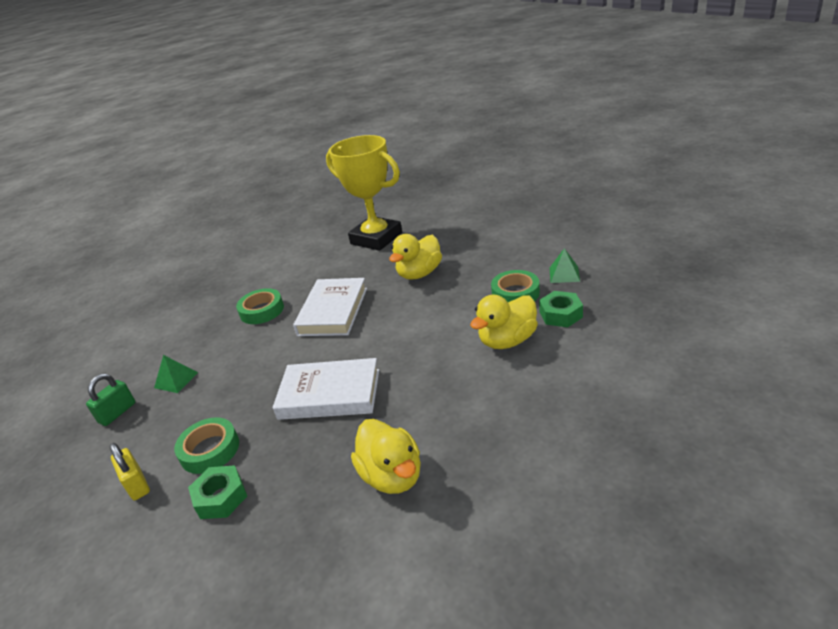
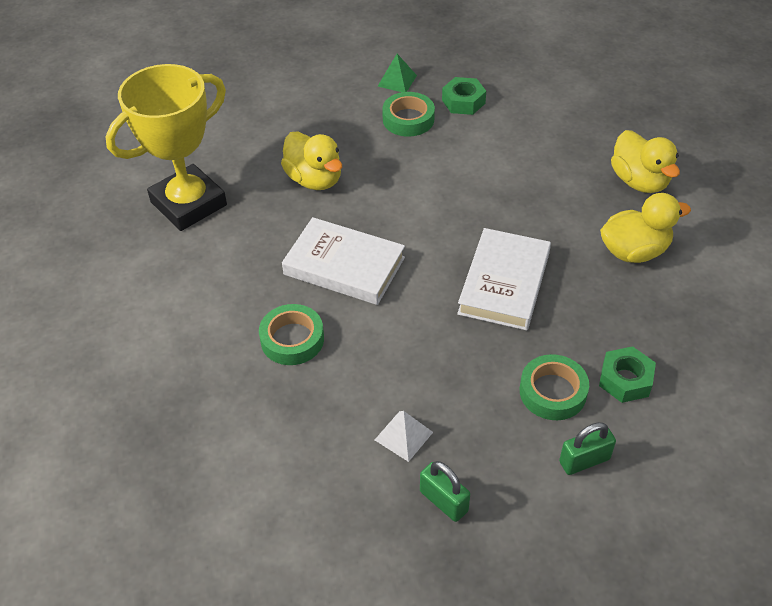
camera: 80 degrees left, 15 degrees up
yellow padlock [110,443,150,500] -> green padlock [559,422,616,475]
green pyramid [154,355,198,393] -> white pyramid [375,411,433,462]
yellow duck [470,295,538,349] -> yellow duck moved to [611,130,680,193]

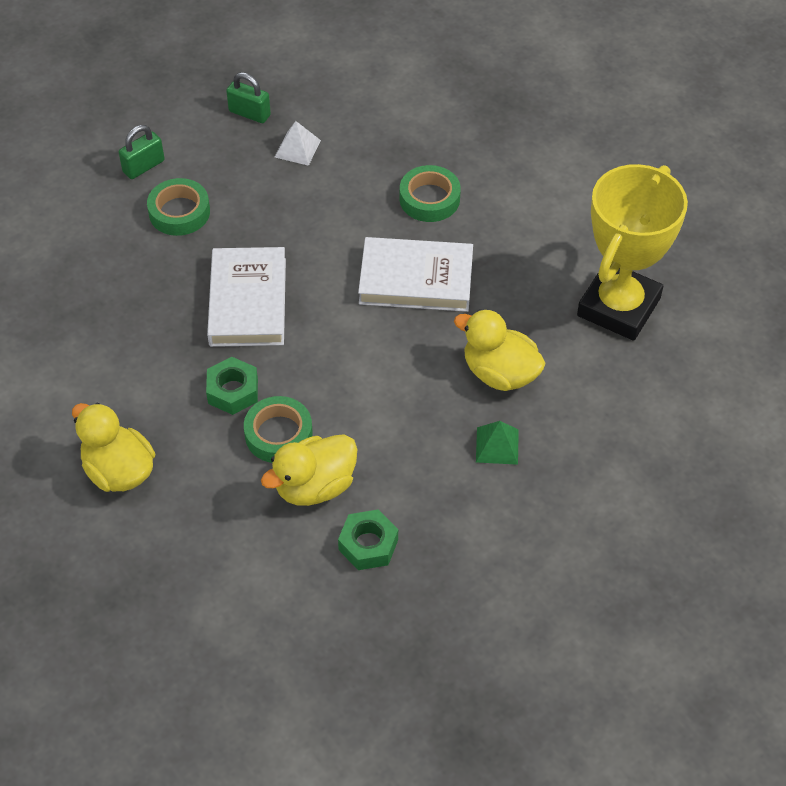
camera: 160 degrees right, 5 degrees up
green pyramid [378,54,417,92] -> green pyramid moved to [476,421,519,465]
green tape [382,92,435,137] -> green tape moved to [244,396,313,463]
green nut [599,346,656,403] -> green nut moved to [206,357,258,415]
yellow duck [600,193,691,263] -> yellow duck moved to [261,434,357,506]

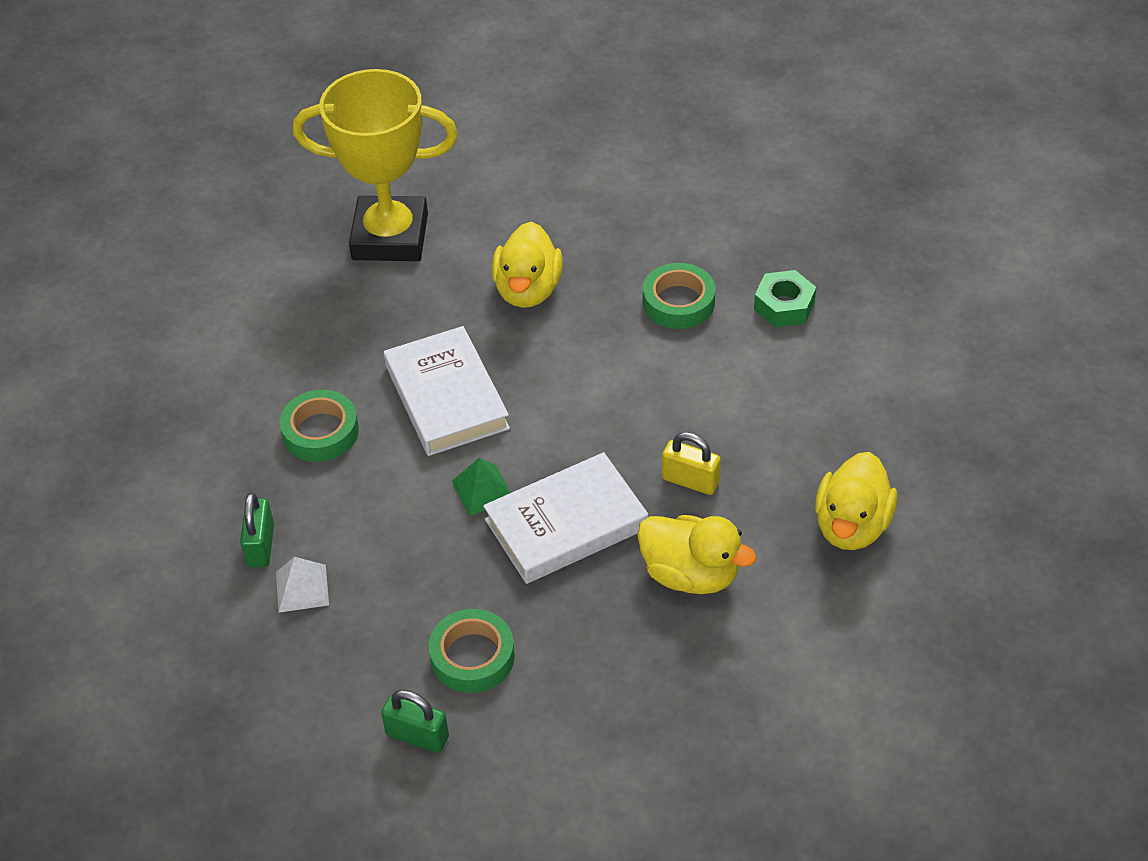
camera: 115 degrees left, 5 degrees down
green nut [206,357,258,415] -> yellow padlock [662,432,721,495]
green padlock [226,72,271,123] -> green padlock moved to [240,493,274,567]
green tape [244,396,313,463] -> green tape moved to [643,263,715,329]
yellow duck [261,434,357,506] -> yellow duck moved to [637,515,757,594]
green pyramid [476,421,519,465] -> green pyramid moved to [452,458,511,516]

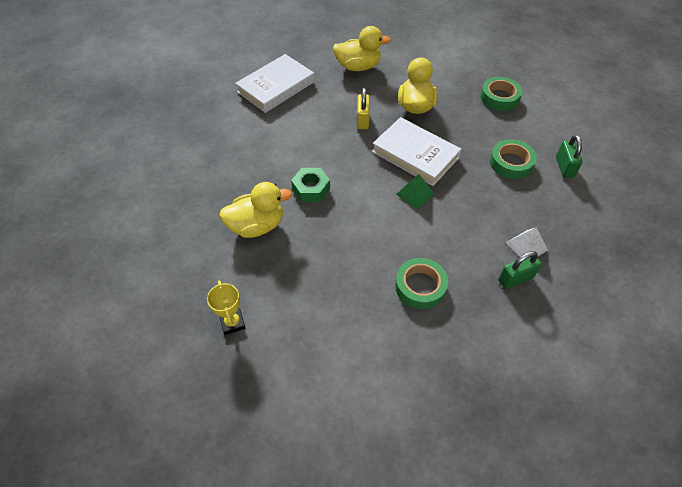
camera: 115 degrees left, 5 degrees up
yellow trophy [293,69,458,261] -> yellow trophy [207,280,245,335], size x0.40
white book [384,326,510,456] -> white book moved to [235,54,315,113]
green tape [643,263,715,329] -> green tape moved to [480,77,522,111]
green nut [754,270,816,327] -> green nut moved to [291,168,330,202]

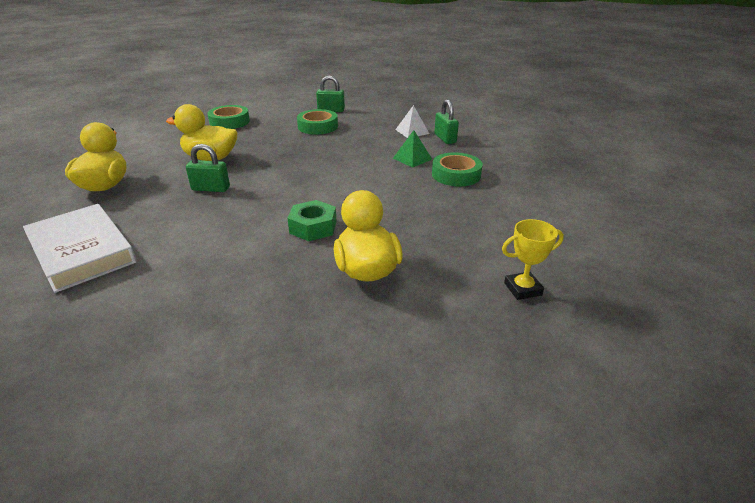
camera: 85 degrees left, 20 degrees down
yellow padlock [357,88,370,129] -> green padlock [186,144,230,192]
white book [372,117,462,186] -> none
green pyramid [396,174,435,209] -> green pyramid moved to [393,130,432,168]

